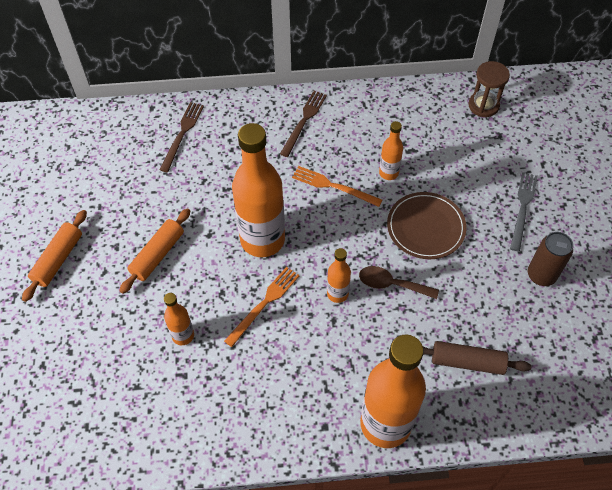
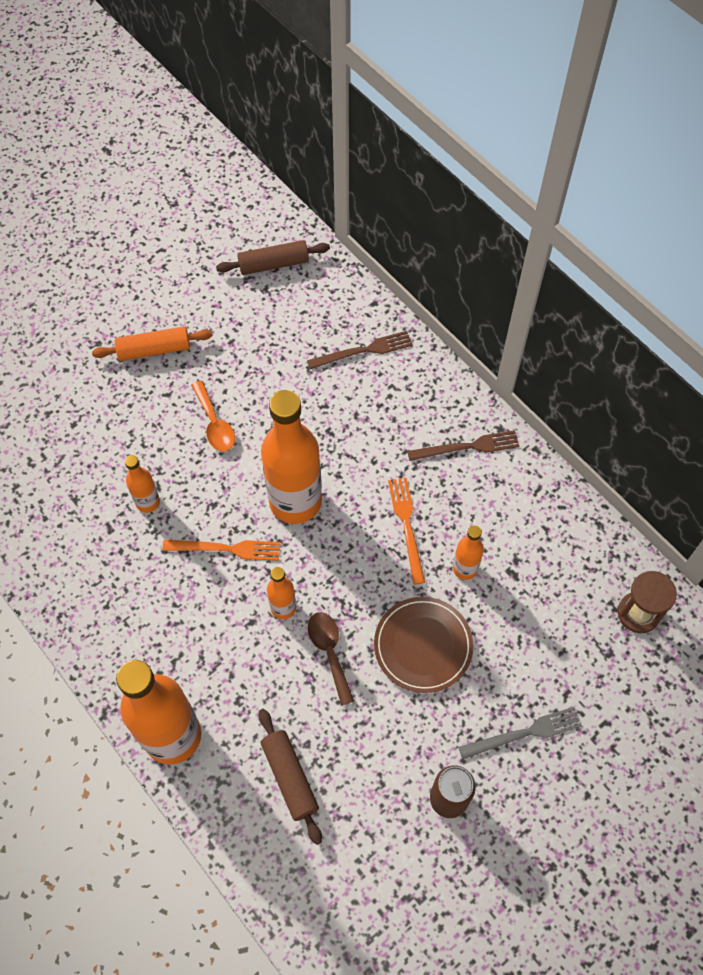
camera: 55 degrees right, 5 degrees up
orange rolling pin [119,208,190,294] -> orange spoon [191,381,235,451]
none -> brown rolling pin [216,240,330,275]

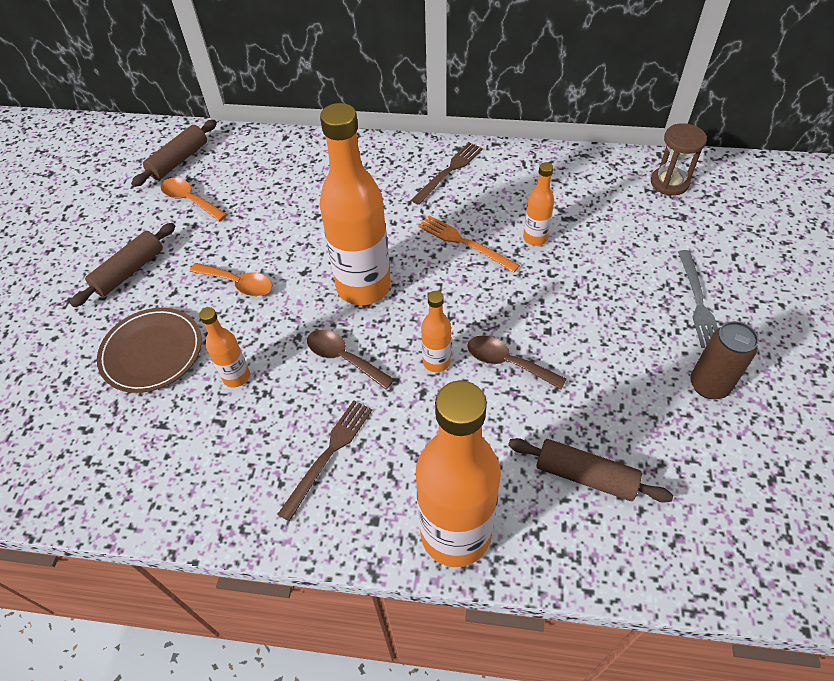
camera: 40 degrees left, 10 degrees down
orange rolling pin [92,326,213,361] -> brown rolling pin [70,223,175,307]
orange fork [163,540,280,561] -> brown spoon [307,329,395,390]
brown fork [307,331,413,369] -> brown fork moved to [278,400,372,521]
brown plate [374,597,474,693] -> brown plate moved to [97,308,202,393]
grey fork [458,707,582,759] -> grey fork turned 150 degrees clockwise [678,250,718,348]
none -> orange spoon [161,178,227,221]

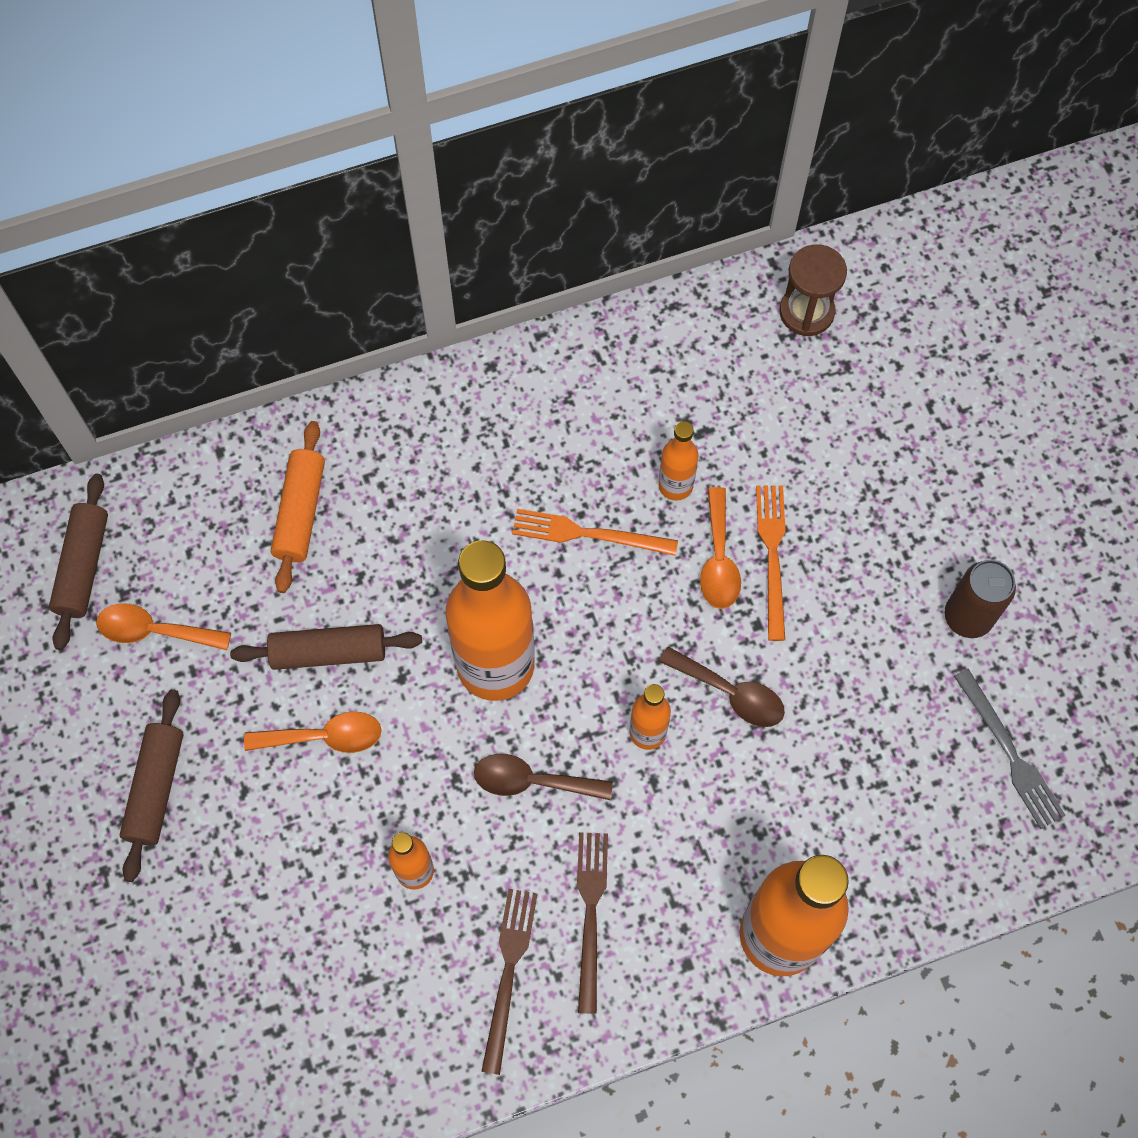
camera: 30 degrees left, 15 degrees up
brown plate [97,308,202,393] -> none
brown fork [411,143,483,205] -> brown fork moved to [481,889,537,1075]
brown spoon [467,336,566,389] -> brown spoon turned 150 degrees counterclockwise [659,647,785,727]
brown rolling pin [508,438,673,502] -> brown rolling pin moved to [230,624,422,670]
grey fork [678,250,718,348] -> grey fork moved to [954,669,1066,829]
none -> orange rolling pin [271,421,325,593]
none -> orange spoon [700,487,741,609]
none -> orange fork [756,486,786,641]

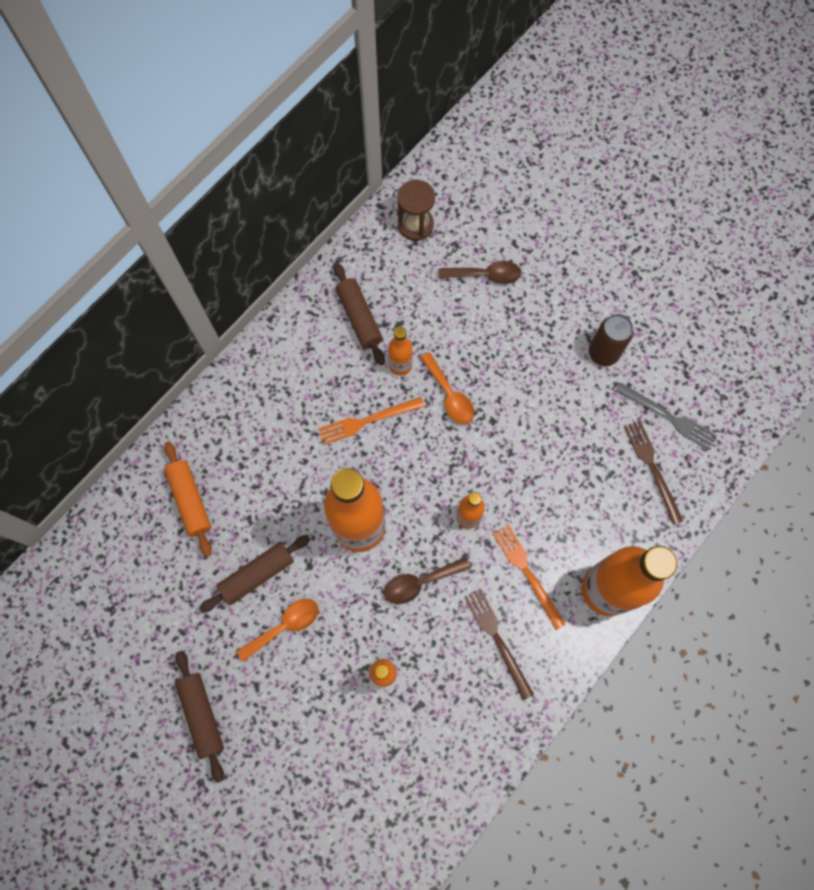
camera: 30 degrees left, 5 degrees up
brown rolling pin [49,474,108,650] -> brown rolling pin moved to [334,263,385,365]
orange spoon [96,603,231,650] -> none
brown fork [481,889,537,1075] -> brown fork moved to [624,420,683,525]
brown spoon [659,647,785,727] -> brown spoon moved to [439,261,521,284]
orange fork [756,486,786,641] -> orange fork moved to [493,524,566,630]

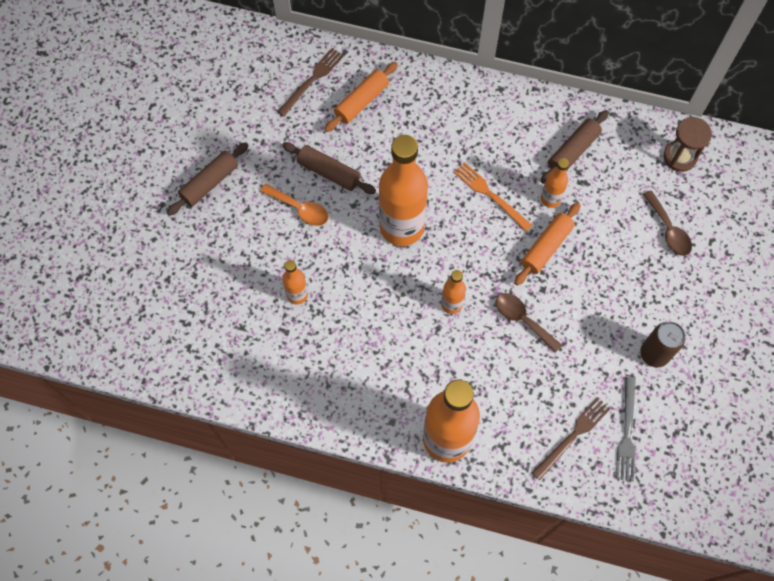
camera: 65 degrees right, 5 degrees down
brown spoon [384,557,471,604] -> brown spoon moved to [496,293,562,353]
orange spoon [420,352,474,425] -> orange rolling pin [515,202,580,286]
brown fork [464,588,534,700] -> brown fork moved to [277,48,344,117]
orange fork [493,524,566,630] -> none

